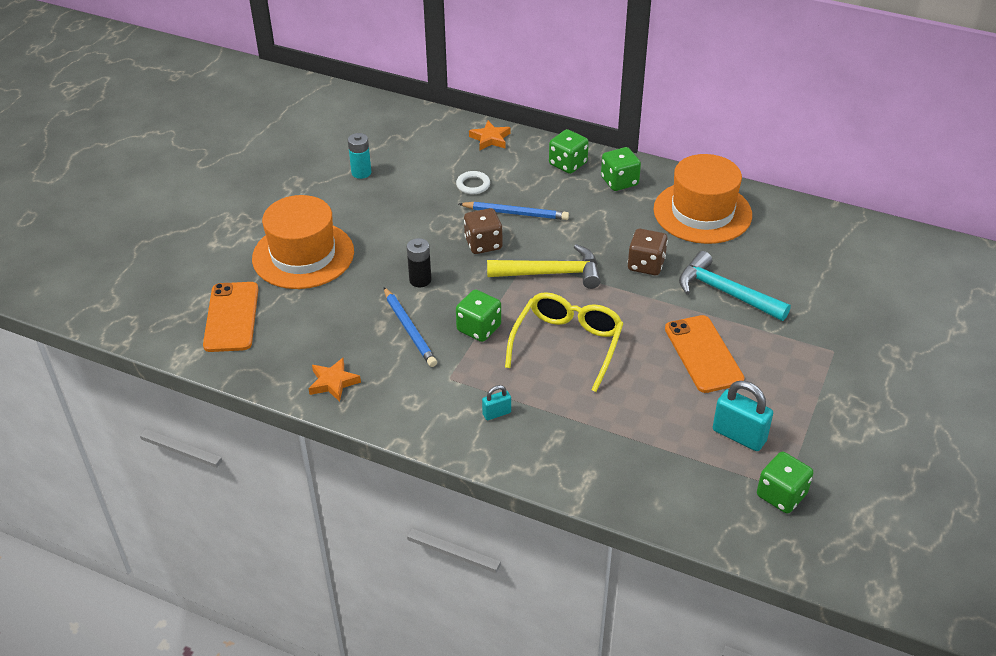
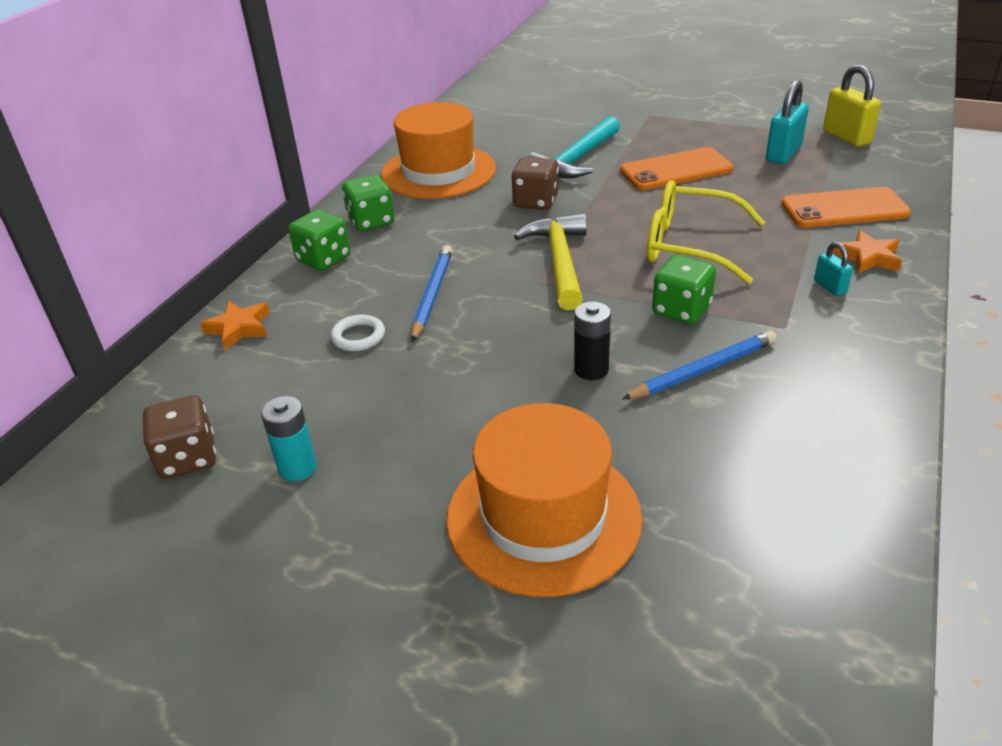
camera: 90 degrees left, 5 degrees down
orange phone [203,282,259,352] -> orange phone moved to [781,187,911,228]
orange star [309,358,361,402] -> orange star moved to [833,230,902,274]
brown dice [464,208,503,254] -> brown dice moved to [143,395,216,479]
green dice [757,452,813,513] -> yellow padlock [823,64,881,147]

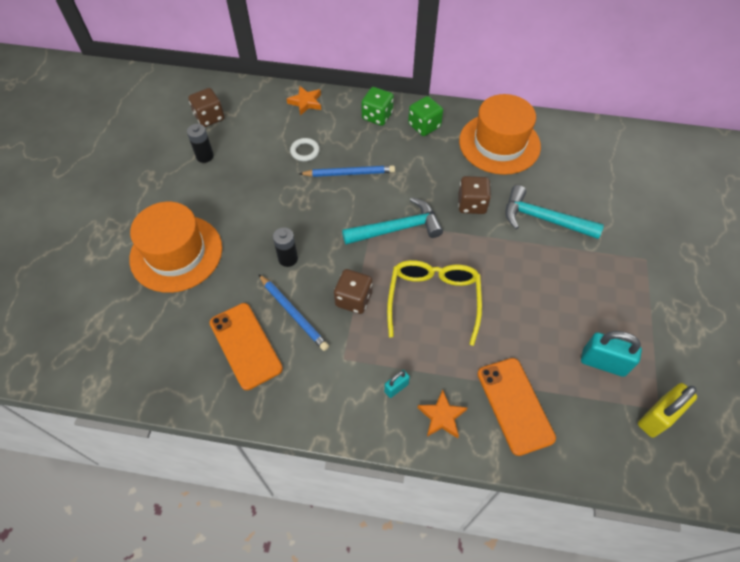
camera: 75 degrees right, 20 degrees up
turquoise battery [261,396,317,481] -> black battery [187,124,214,163]
yellow hammer [514,213,587,310] -> turquoise hammer [342,197,443,245]
orange phone [620,147,733,190] -> orange phone moved to [210,303,283,390]
green dice [652,255,716,324] -> brown dice [334,269,372,314]

